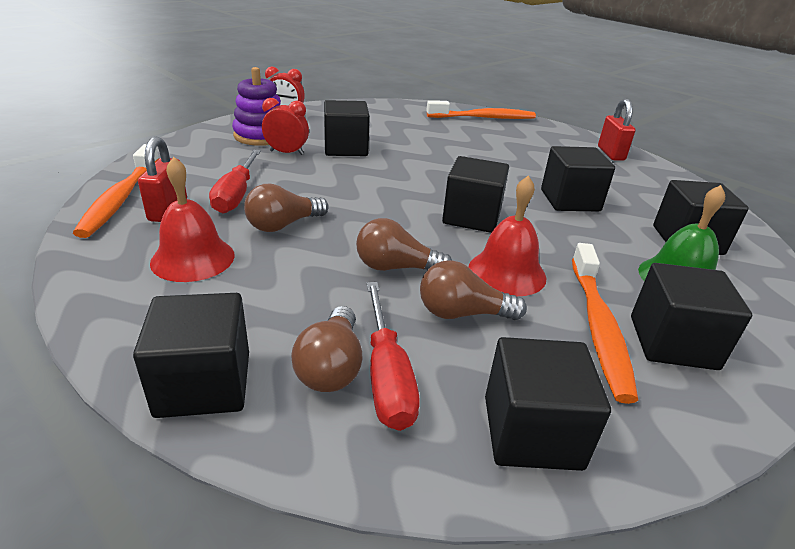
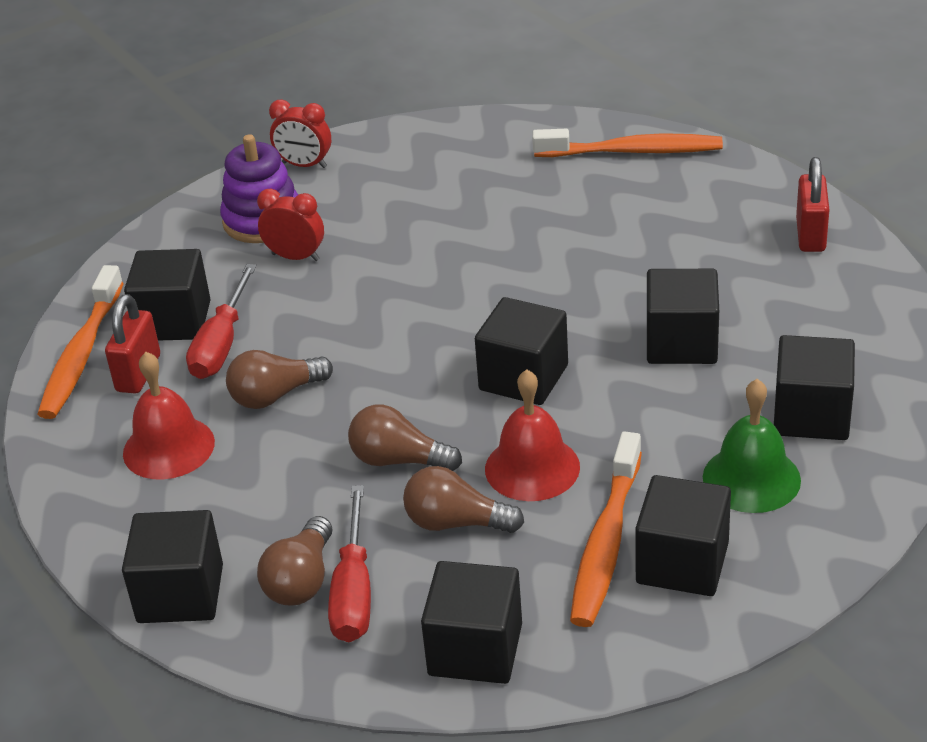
camera: 15 degrees right, 5 degrees up
black cube [324,100,370,156] -> black cube moved to [124,249,210,340]

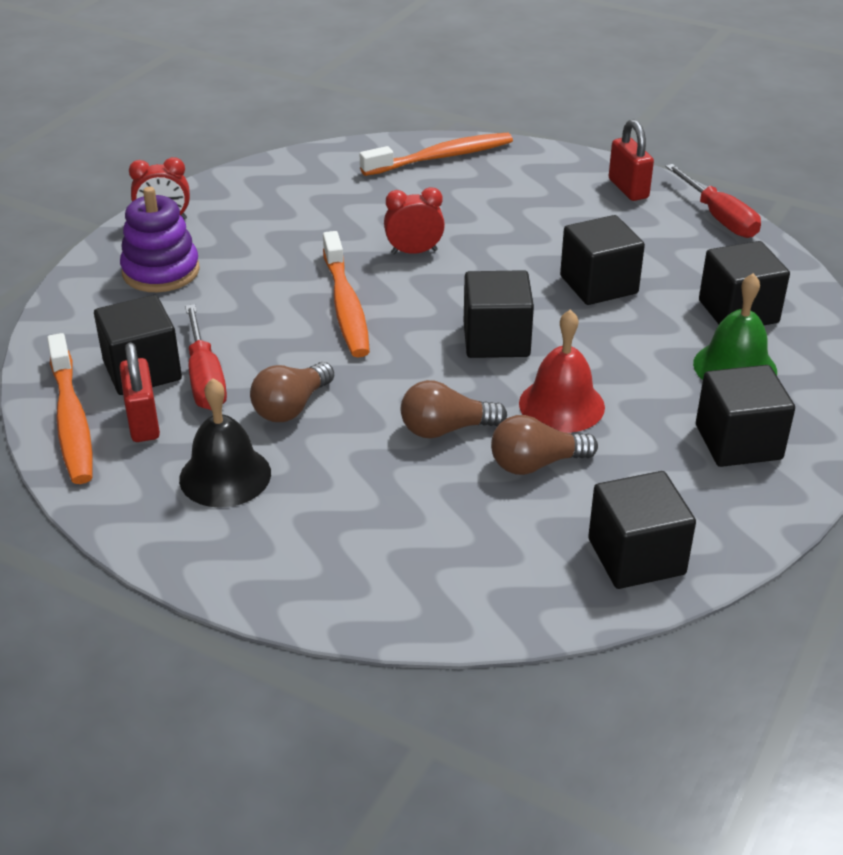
camera: 30 degrees left, 0 degrees up
black cube [122,510,223,623] -> none
red bell [123,352,215,480] -> black bell [179,378,271,508]
red clock [257,189,324,261] -> red clock moved to [384,187,445,254]
brown light bulb [257,516,332,606] -> none
red screwdriver [328,485,371,642] -> red screwdriver moved to [665,164,761,238]
orange toothbrush [570,431,642,627] -> orange toothbrush moved to [323,231,370,357]

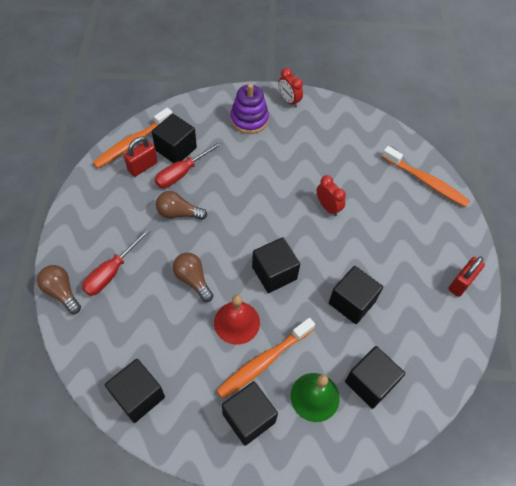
camera: 60 degrees right, 20 degrees up
black bell [179,378,271,508] -> none
orange toothbrush [323,231,370,357] -> orange toothbrush moved to [216,318,315,399]
brown light bulb [491,415,598,475] -> brown light bulb moved to [37,265,81,314]
red screwdriver [665,164,761,238] -> red screwdriver moved to [82,228,150,296]

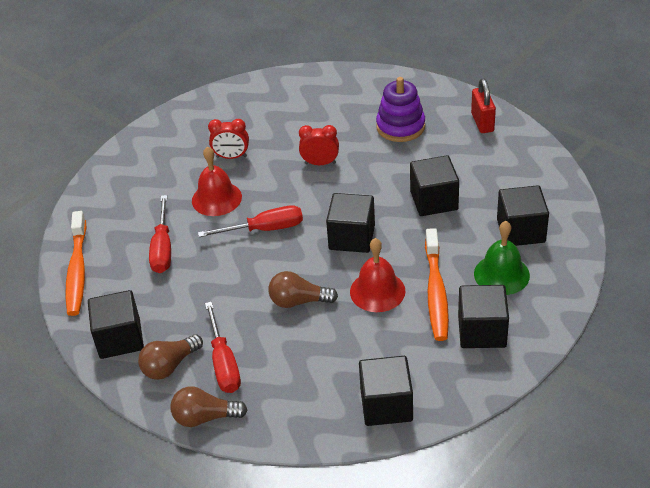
camera: 45 degrees left, 15 degrees down
red padlock [124,137,158,177] -> none
black cube [152,114,197,163] -> black cube moved to [88,290,144,359]
brown light bulb [156,191,207,220] -> brown light bulb moved to [138,334,203,380]
purple stacking toy [230,84,269,134] -> purple stacking toy moved to [376,77,425,142]
red clock [278,68,303,108] -> red clock moved to [208,119,249,159]
orange toothbrush [382,146,470,207] -> none
none -> red bell [192,146,242,216]
none -> red screwdriver [198,205,303,237]

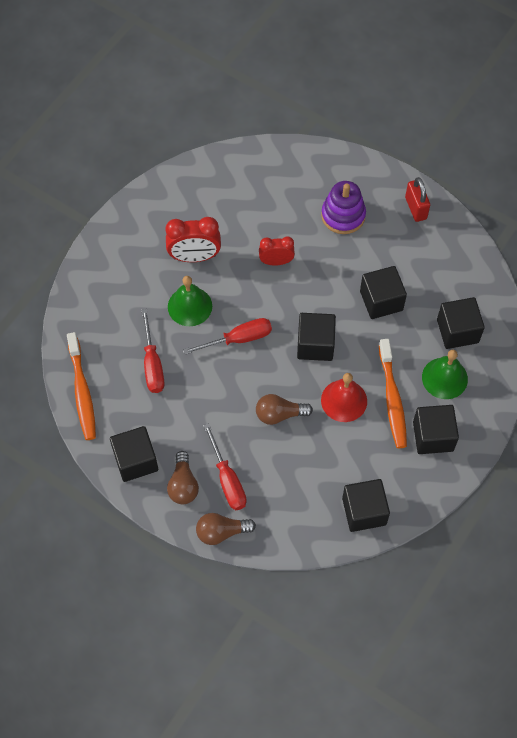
camera: 10 degrees left, 20 degrees up
brown light bulb [138,334,203,380] -> brown light bulb turned 45 degrees counterclockwise [167,451,199,504]
red bell [192,146,242,216] -> green bell [168,276,212,326]
red clock [208,119,249,159] -> red clock [166,217,221,262], size x1.54

